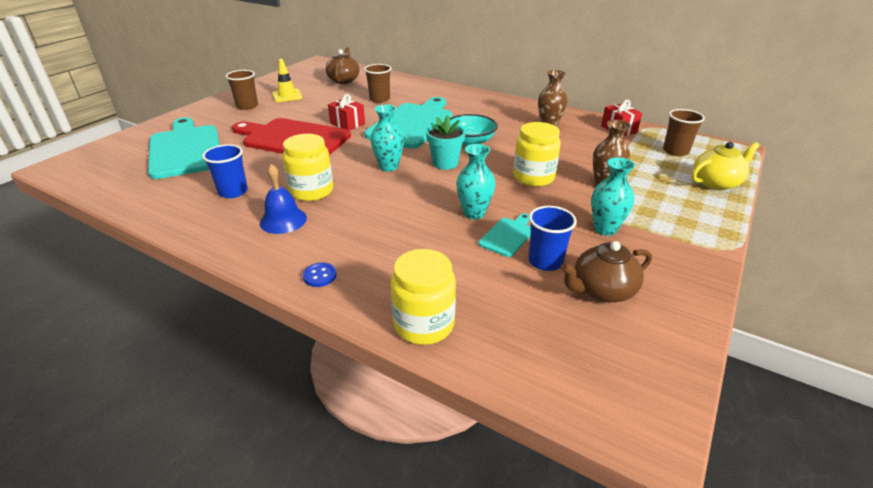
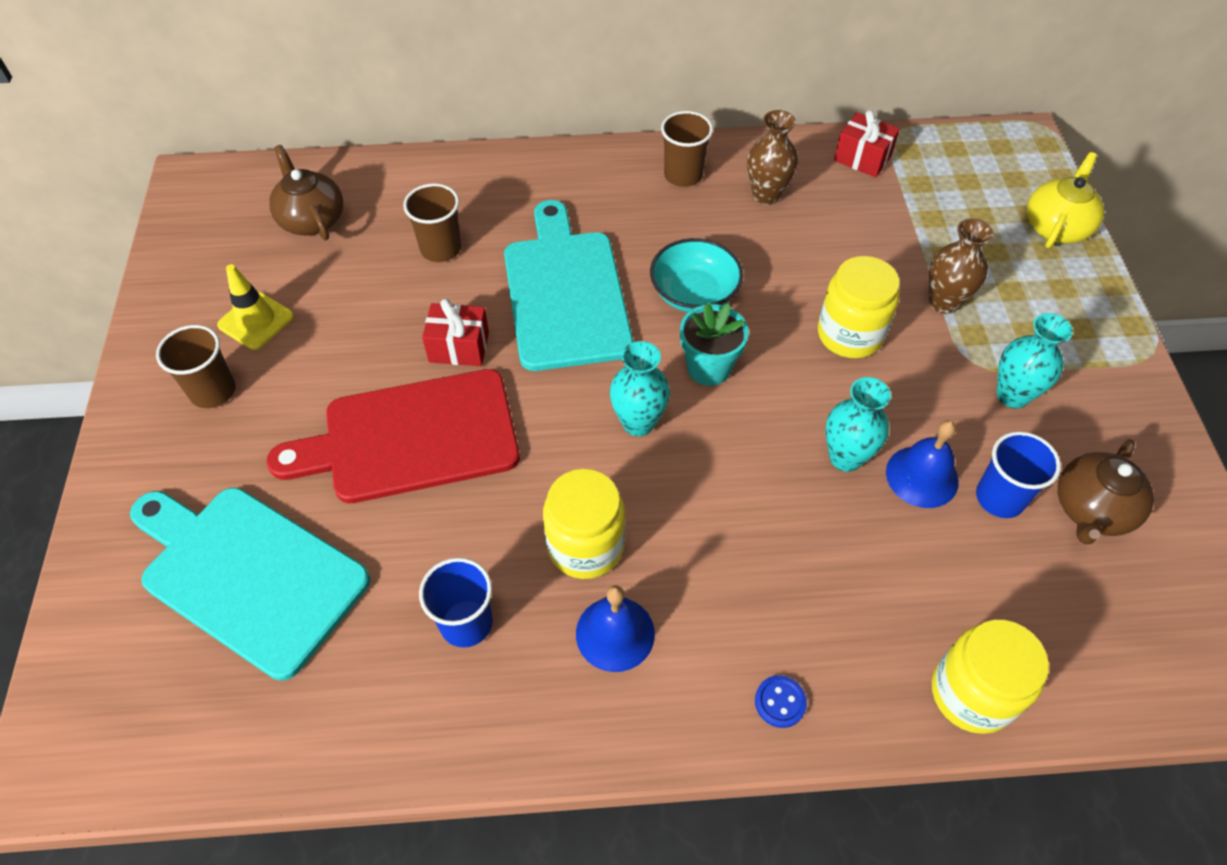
camera: 35 degrees left, 20 degrees up
turquoise cutting board [478,213,531,257] -> blue bell [886,420,959,508]
brown cup [663,109,705,156] -> brown cup moved to [661,111,713,187]

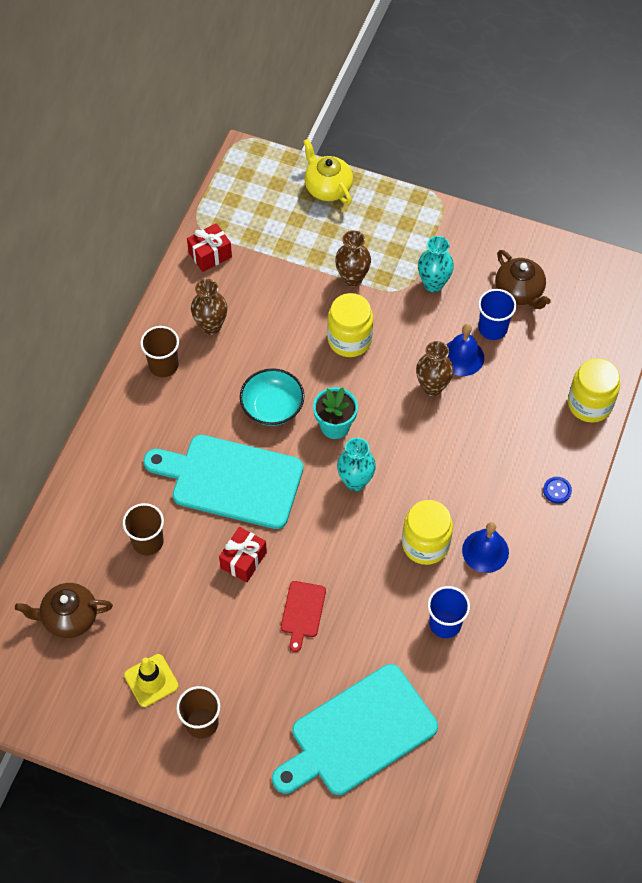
camera: 65 degrees left, 5 degrees up
red cutting board [267,369,520,503] -> red cutting board [281,581,326,652], size x0.45
turquoise vase [825,377,891,472] -> brown vase [416,341,454,396]

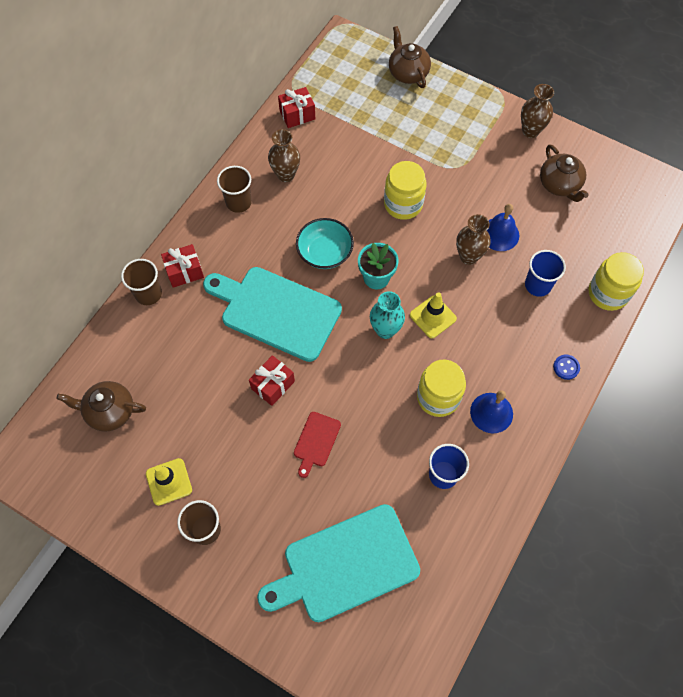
camera: 10 degrees right, 5 degrees up
brown cup [123,503,164,555] -> brown cup moved to [121,259,162,305]
yellow teapot [303,139,353,205] -> brown teapot [389,26,431,88]
brown vase [335,230,371,287] -> brown vase moved to [521,84,554,138]
turquoise vase [418,236,454,292] -> none
blue cup [478,289,517,340] -> blue cup moved to [525,250,566,297]
none -> red gift [161,244,204,288]
none -> yellow traffic cone [410,292,457,338]

